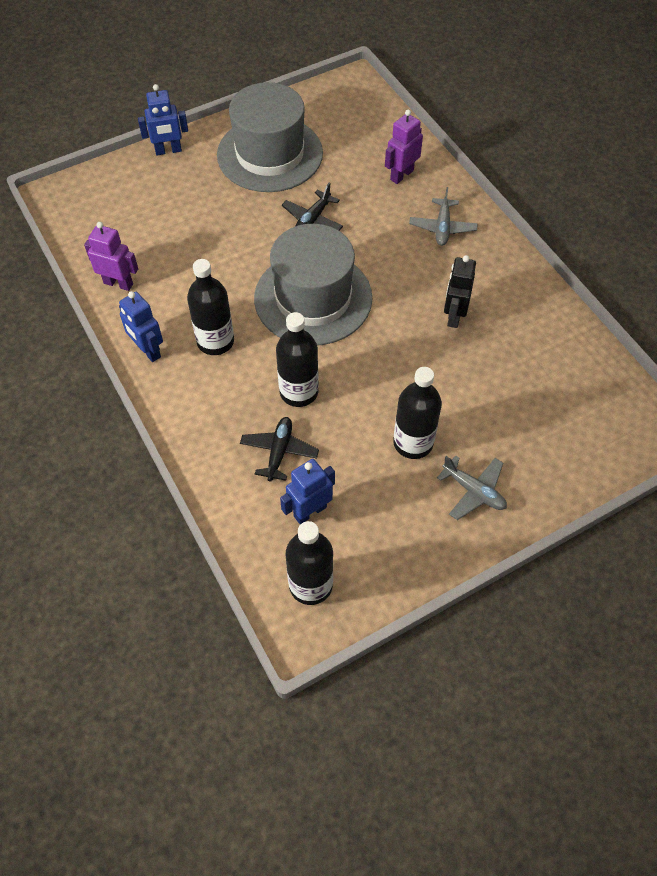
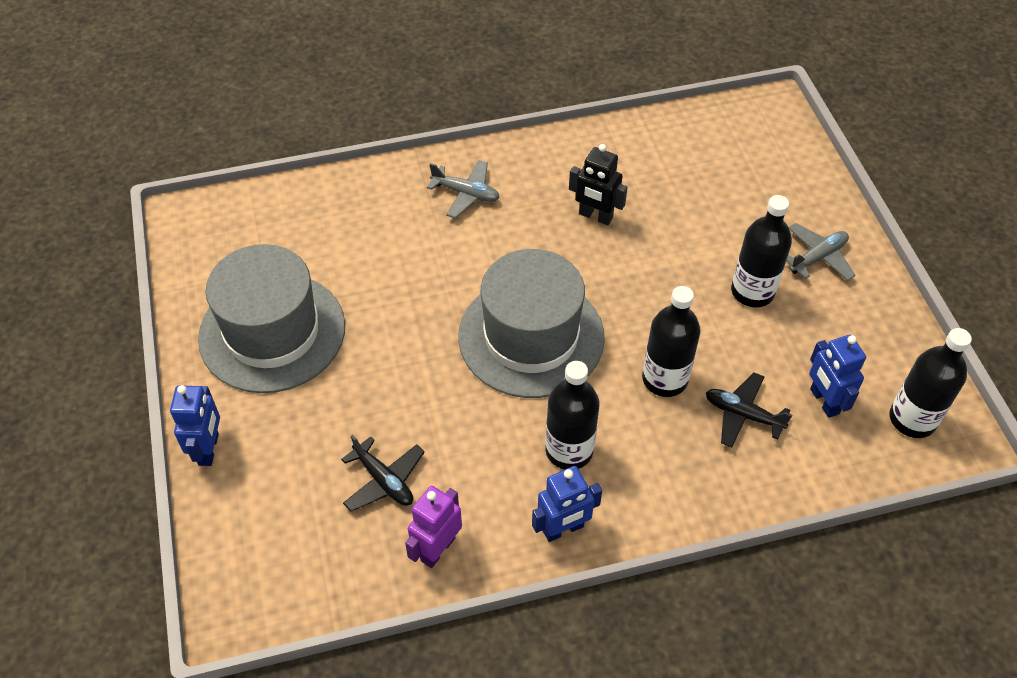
camera: 75 degrees left, 5 degrees down
black plane [282,183,343,231] -> black plane moved to [341,435,425,511]
purple robot [385,109,423,184] -> none

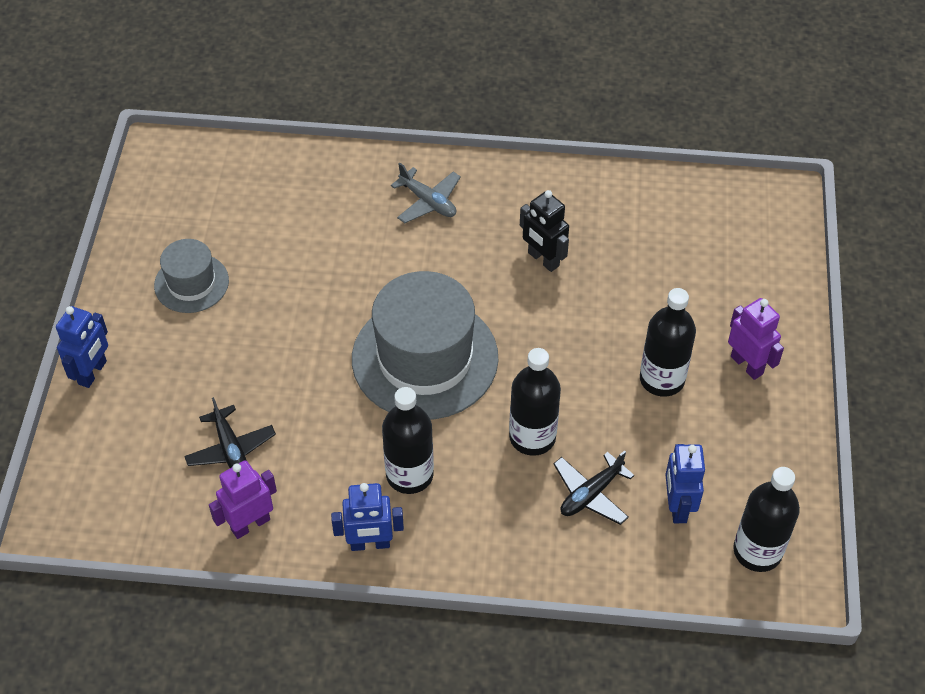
camera: 20 degrees right, 0 degrees up
grey hat [198,244,345,393] -> grey hat [154,239,229,313], size x0.53
black plane [706,372,792,448] -> black plane turned 90 degrees counterclockwise [553,450,634,525]
grey plane [786,223,856,281] -> purple robot [728,298,784,380]

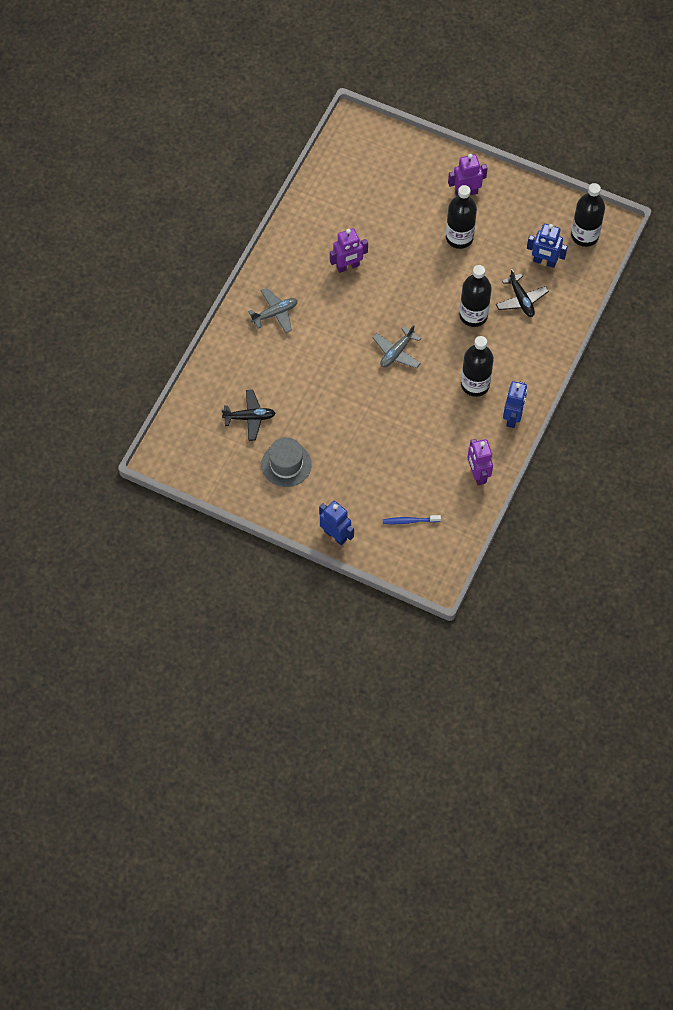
camera: 70 degrees left, 10 degrees up
black plane [184,397,276,468] -> black plane moved to [222,390,276,441]
grey hat [352,271,499,420] -> grey plane [372,324,421,368]
black robot [520,190,569,272] -> purple robot [330,228,368,273]
none -> blue toothbrush [383,515,441,524]

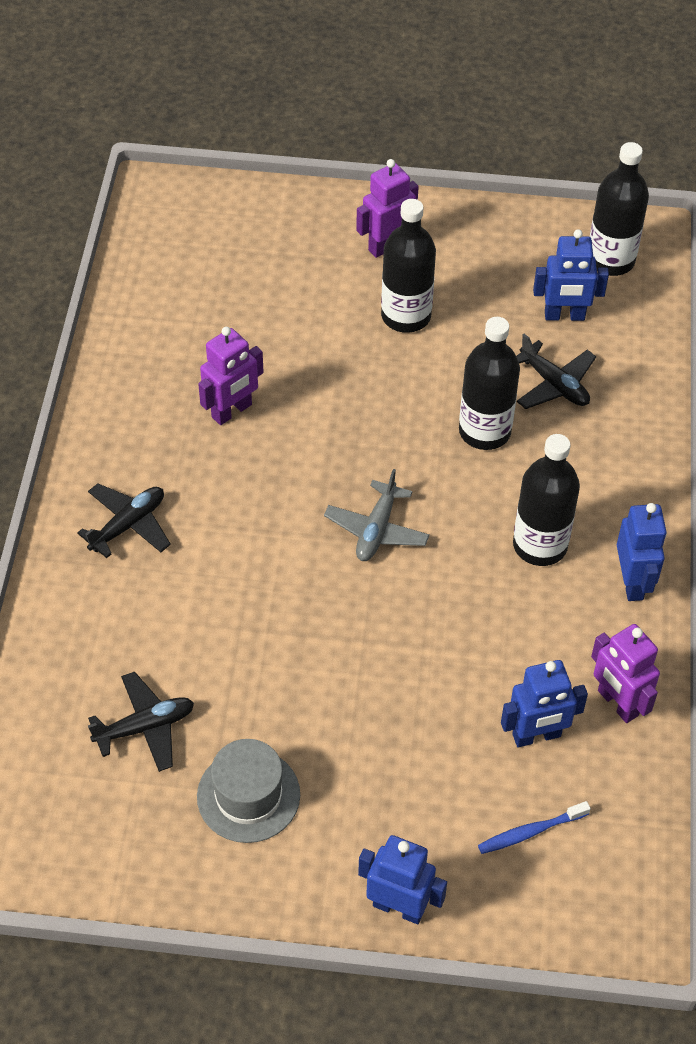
camera: 20 degrees left, 10 degrees down
grey plane [248,288,298,333] -> black plane [77,484,171,558]
none -> blue robot [501,660,588,747]

